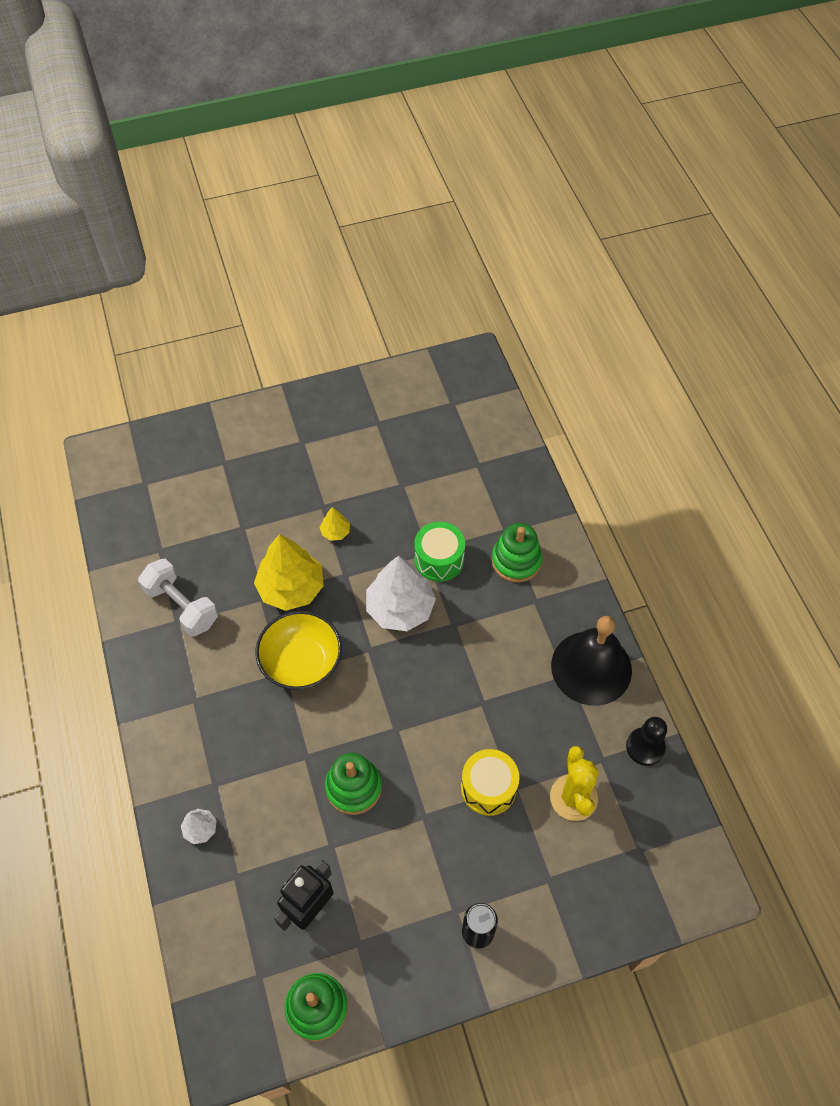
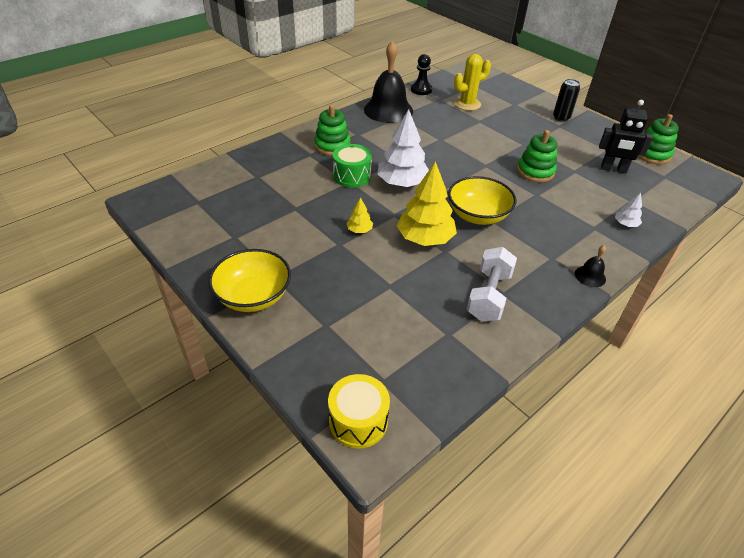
camera: 115 degrees left, 15 degrees down
yellow drum [461,749,519,816] -> yellow drum moved to [328,374,390,449]
none -> yellow bowl [208,249,291,312]
none -> black bell [575,245,606,287]

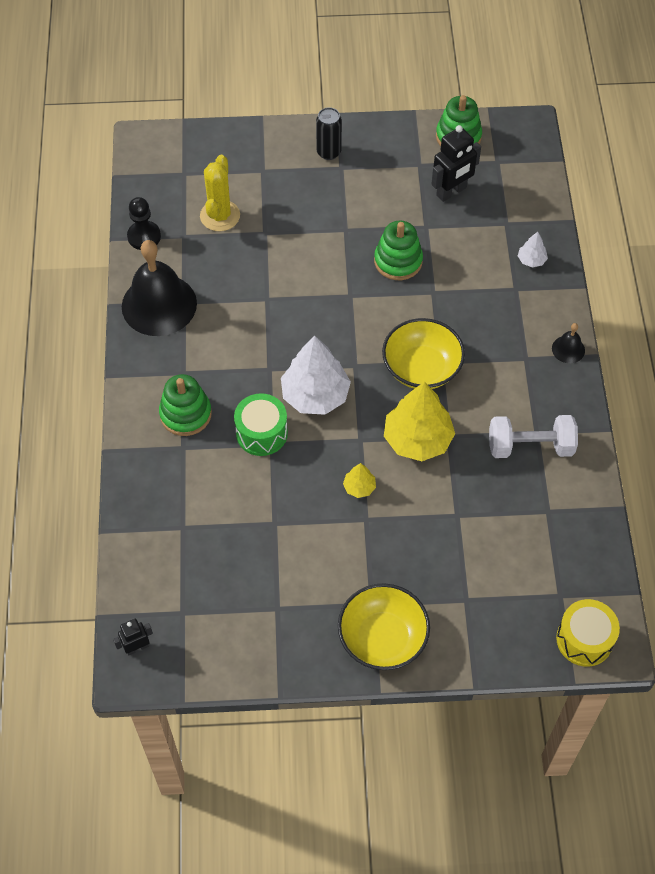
camera: 50 degrees left, 15 degrees up
white dumbbell [467,247,517,321] -> white dumbbell turned 60 degrees counterclockwise [489,415,578,458]
none -> black robot [113,619,153,655]

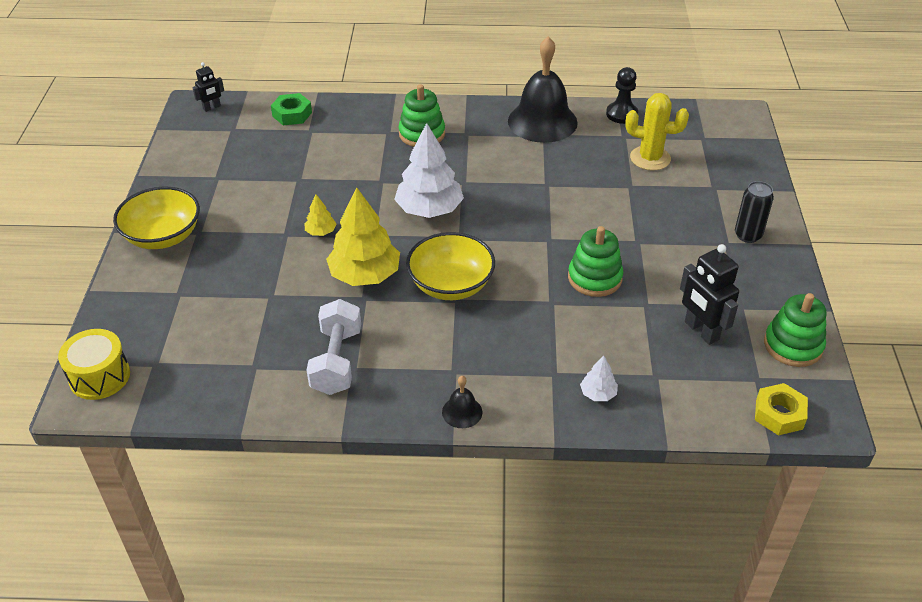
camera: 95 degrees right, 15 degrees down
black robot [113,619,153,655] -> black robot turned 75 degrees clockwise [193,62,224,112]
green drum [234,393,288,456] -> none
none -> green nut [271,93,312,125]
none -> yellow nut [755,383,808,435]

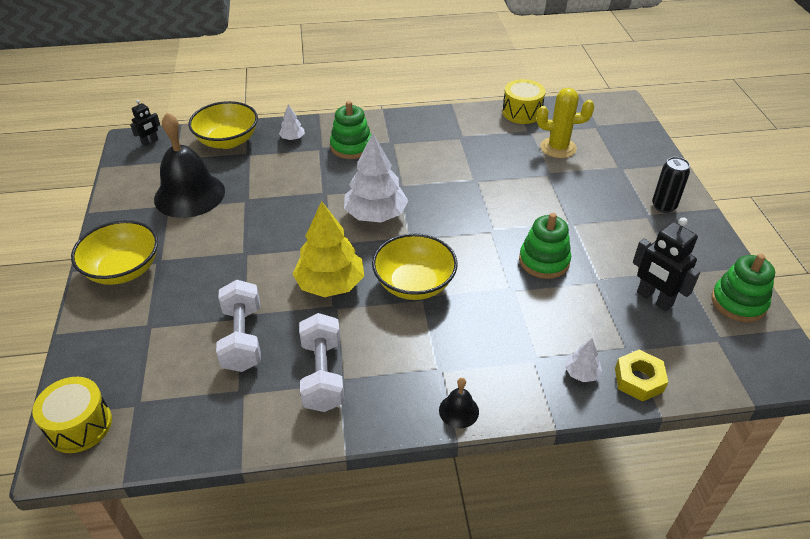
camera: 10 degrees left, 0 degrees up
green nut [271,93,312,125] -> yellow bowl [189,101,258,149]
yellow tree [304,194,336,236] -> none
black bell [508,36,578,143] -> black bell moved to [154,112,225,218]
black pawn [606,67,638,124] -> yellow drum [502,79,546,124]
yellow nut [755,383,808,435] -> yellow nut moved to [615,350,668,401]
none -> white dumbbell [216,280,261,372]
none -> white tree [279,104,305,140]

